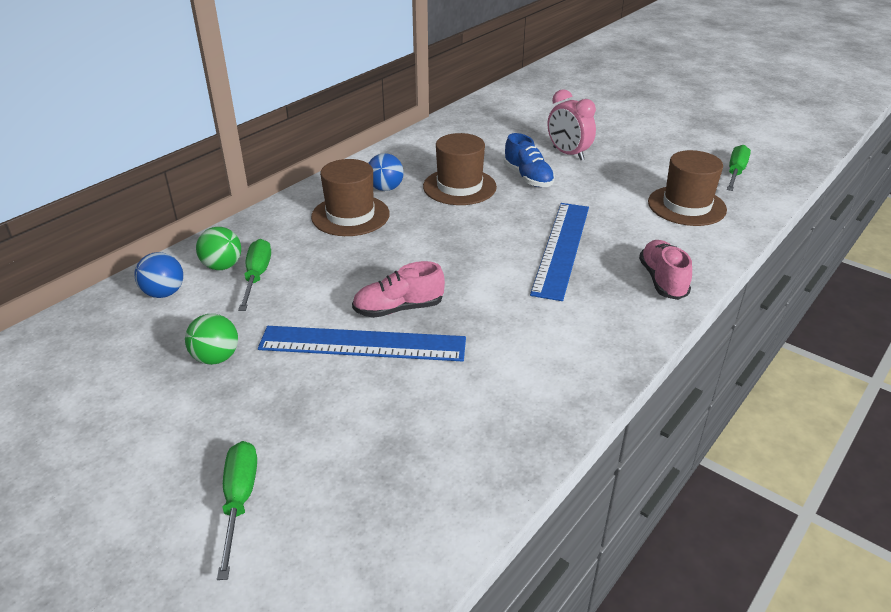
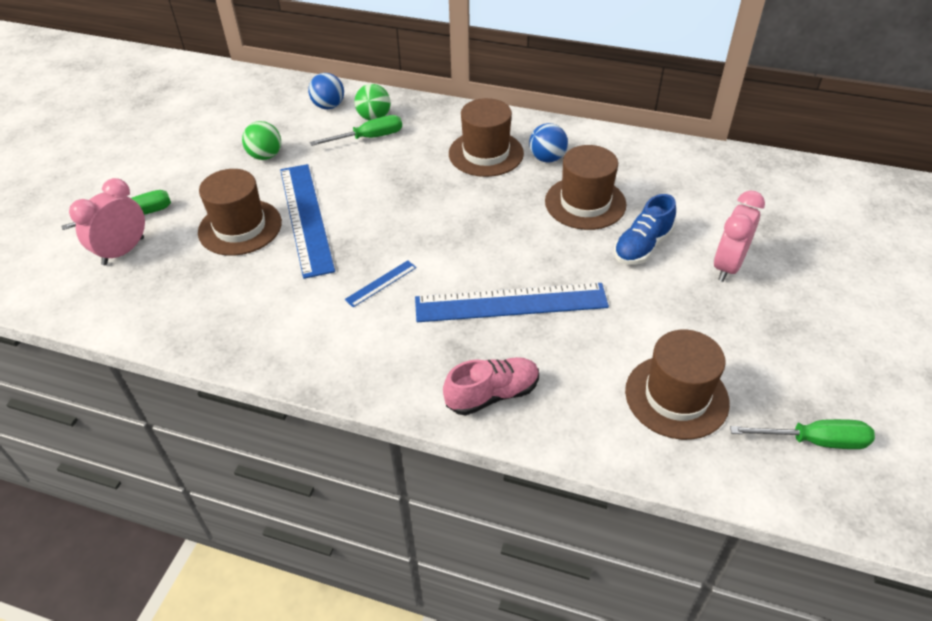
camera: 70 degrees right, 10 degrees up
pink shoe [352,261,445,318] -> none
none -> pink clock [69,178,145,265]
none -> brown hat [198,169,282,256]
none -> blue ruler [345,260,417,307]

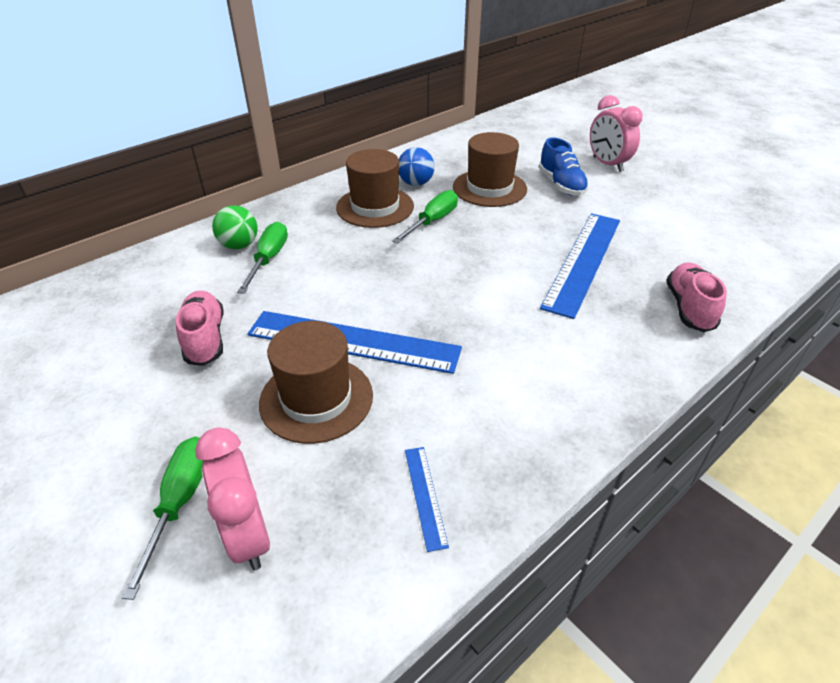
camera: 60 degrees left, 5 degrees down
green ball [242,121,281,160] -> pink shoe [176,291,224,366]
blue ball [308,73,344,109] -> none
blue ruler [345,260,417,307] -> blue ruler moved to [405,447,449,552]
brown hat [625,329,730,440] -> none
green screwdriver [730,419,875,449] -> green screwdriver moved to [392,190,458,243]

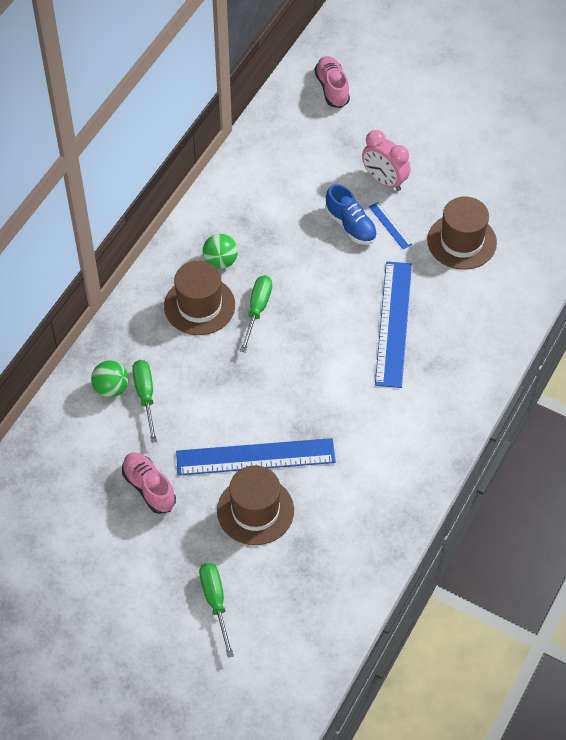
camera: 20 degrees left, 15 degrees up
pink clock [195,427,270,570] -> none
blue ball [399,147,435,186] -> green ball [203,234,238,269]
blue ruler [405,447,449,552] -> blue ruler moved to [369,202,412,249]
brown hat [453,132,527,207] -> brown hat moved to [427,197,497,270]
pink shoe [666,262,727,332] -> pink shoe moved to [315,56,350,108]

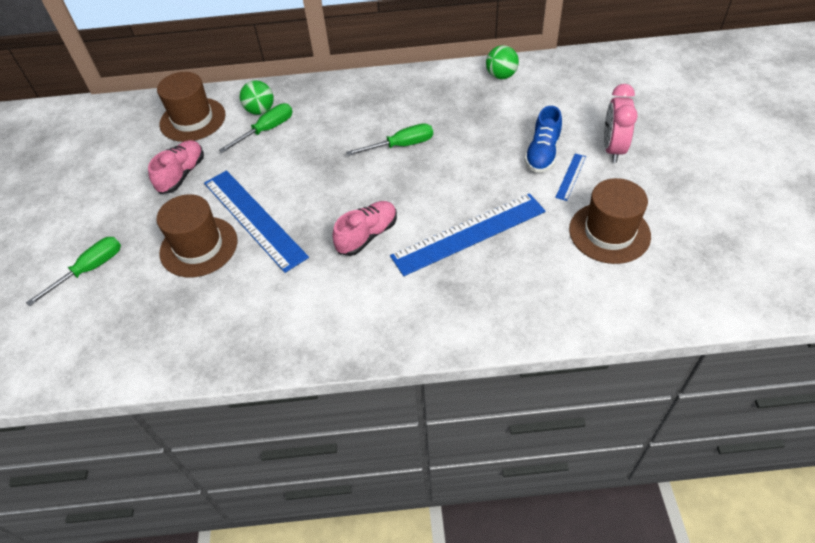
camera: 60 degrees right, 5 degrees down
brown hat [164,261,235,335] -> brown hat moved to [157,72,226,142]
green ball [203,234,238,269] -> green ball moved to [486,45,519,79]
pink shoe [315,56,350,108] -> pink shoe moved to [332,201,397,256]

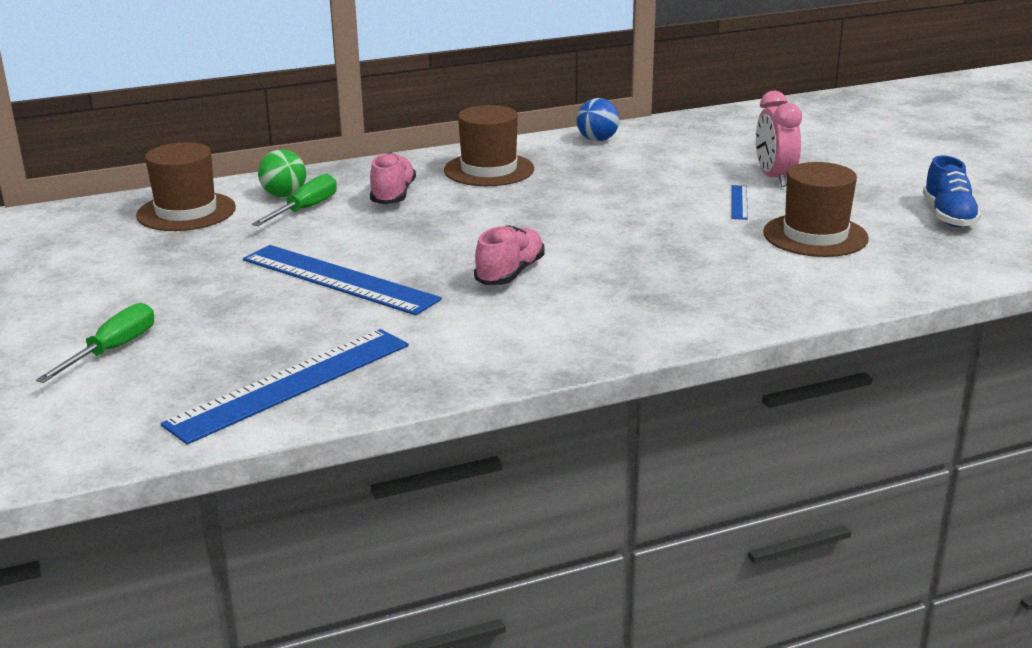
camera: 20 degrees left, 25 degrees down
pink shoe [148,140,204,194] -> pink shoe moved to [370,152,416,204]
brown hat [156,194,237,277] -> brown hat moved to [444,105,534,186]
green screwdriver [346,123,433,156] -> none
blue ruler [390,193,546,276] -> blue ruler moved to [161,329,409,445]
green ball [486,45,519,79] -> blue ball [576,98,620,142]
blue shoe [524,106,562,173] -> blue shoe moved to [923,155,981,228]

